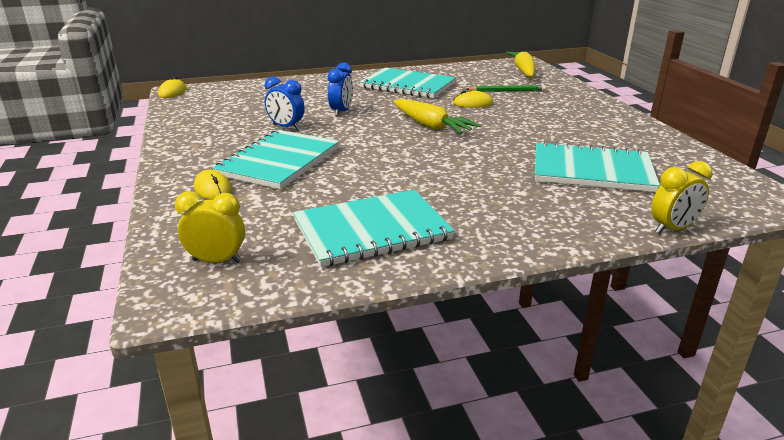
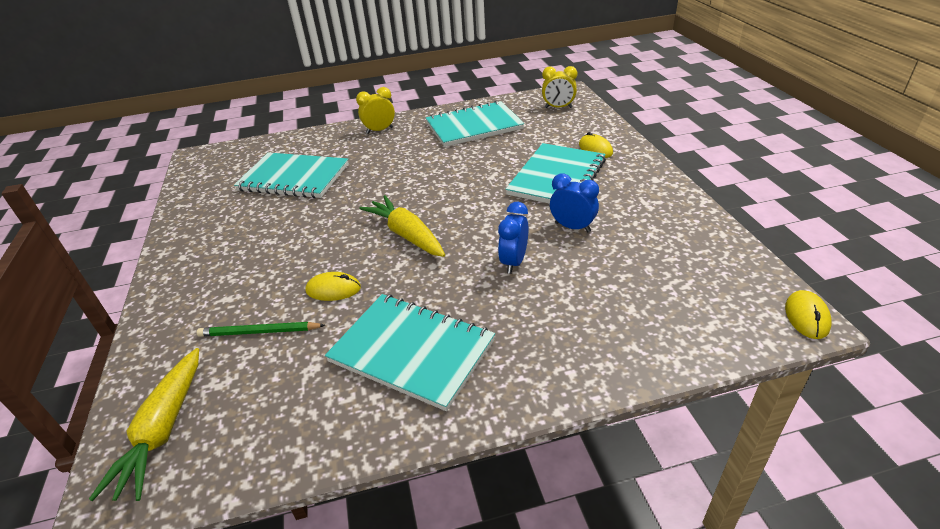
camera: 175 degrees left, 10 degrees up
yellow clock [651,161,713,234] -> yellow clock moved to [356,87,395,134]

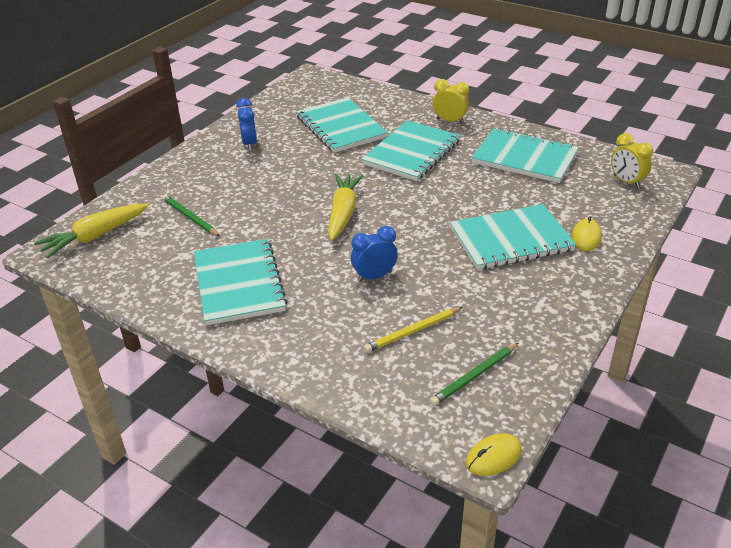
camera: 45 degrees right, 0 degrees up
yellow mouse [306,272,361,301] -> none
blue clock [550,173,599,232] -> blue clock moved to [236,98,257,151]
none -> turquoise notebook [361,120,460,181]
none -> yellow pencil [364,307,463,352]
none -> green pencil [430,343,518,406]

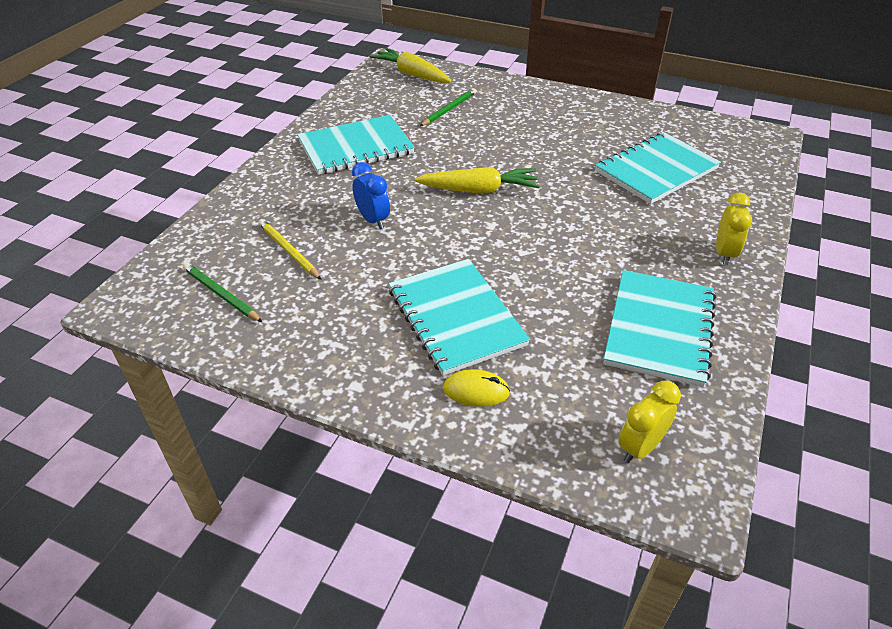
camera: 80 degrees right, 5 degrees up
blue clock [236,98,257,151] -> none
turquoise notebook [361,120,460,181] -> none
yellow mouse [466,433,522,476] -> none

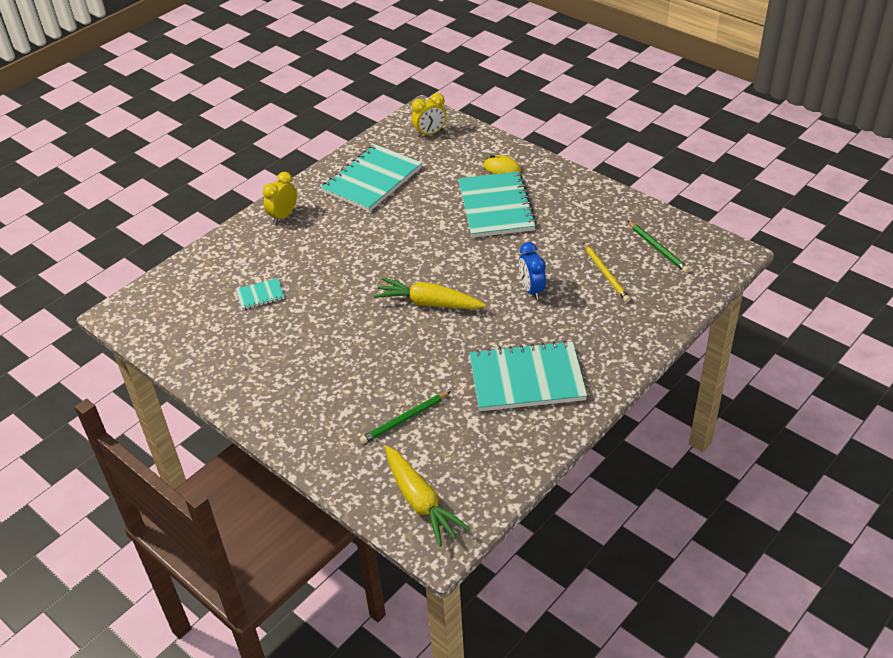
camera: 160 degrees left, 0 degrees up
turquoise notebook [595,132,721,204] -> turquoise notebook [236,278,285,310], size x0.45

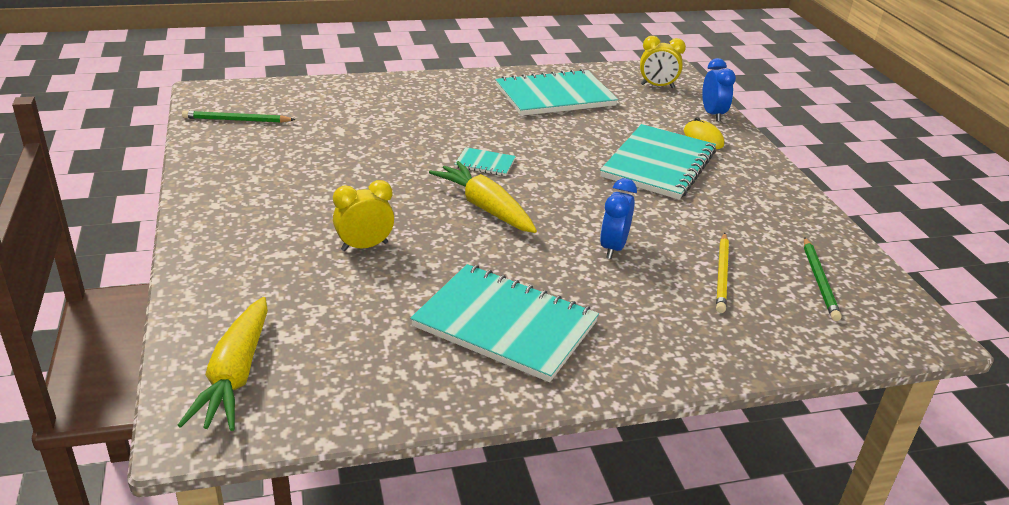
camera: 30 degrees right, 10 degrees down
turquoise notebook [236,278,285,310] -> turquoise notebook moved to [455,147,516,176]
yellow clock [263,172,297,224] -> yellow clock moved to [333,180,394,251]
green pencil [360,391,451,444] -> green pencil moved to [182,111,296,123]
none -> blue clock [702,58,736,122]

